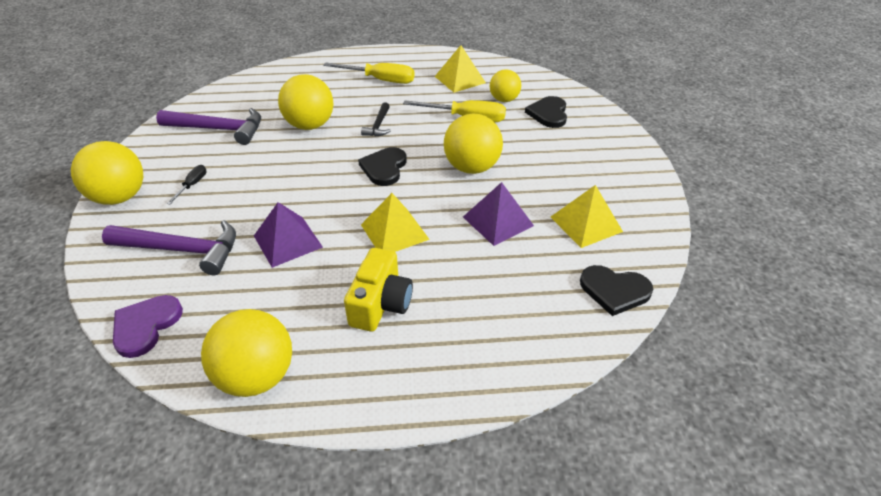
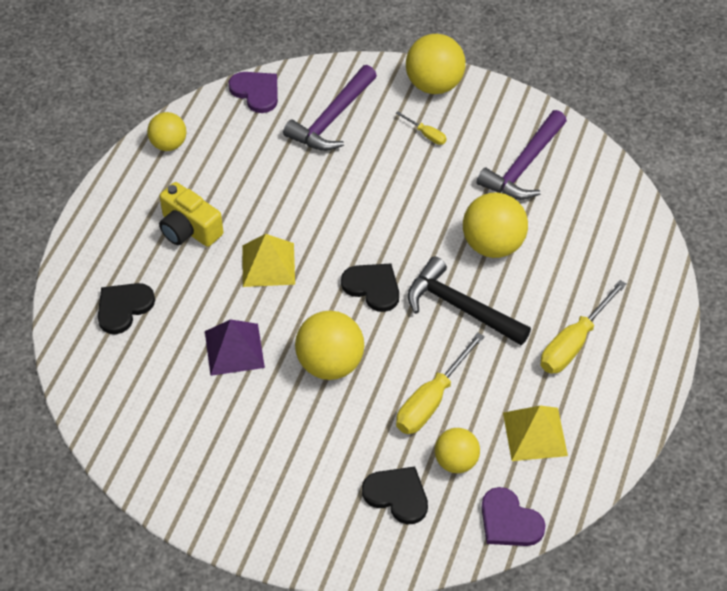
camera: 115 degrees right, 10 degrees up
black screwdriver [167,165,206,204] -> yellow screwdriver [396,111,447,145]
yellow ball [201,309,292,397] -> yellow ball [147,112,186,151], size x0.63
purple pyramid [254,202,323,268] -> none
black hammer [361,102,391,136] -> black hammer [408,257,531,345], size x1.87
yellow pyramid [551,185,623,248] -> none
black heart [580,265,653,316] -> black heart moved to [98,283,155,334]
none -> purple heart [481,487,546,546]

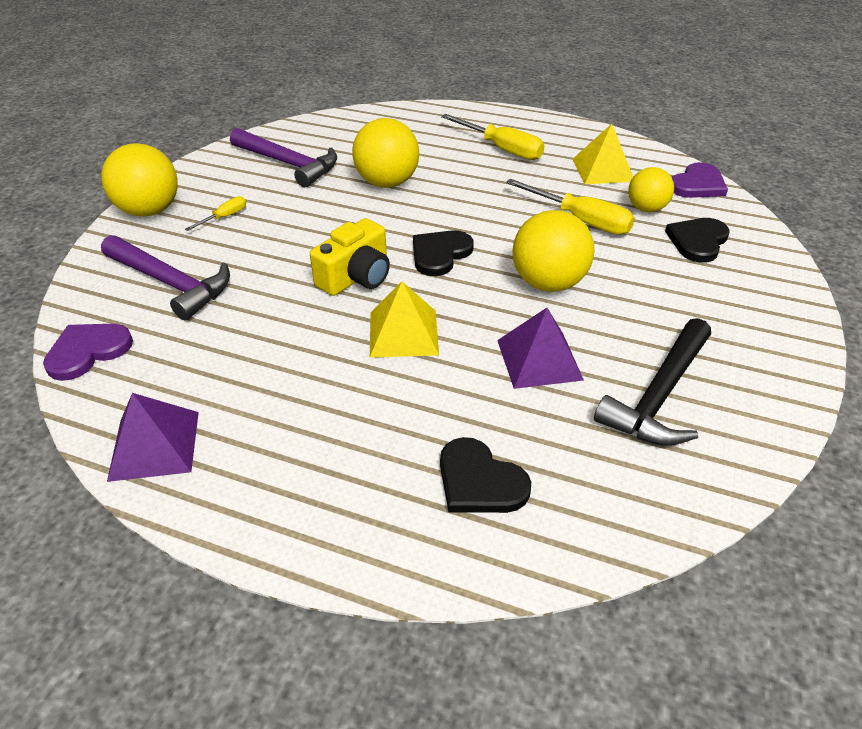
camera: 90 degrees left, 10 degrees down
yellow ball [147,112,186,151] -> purple pyramid [107,393,199,482]
yellow camera [159,182,223,247] -> yellow camera moved to [310,218,390,296]
black hammer [408,257,531,345] -> black hammer moved to [594,318,711,446]

